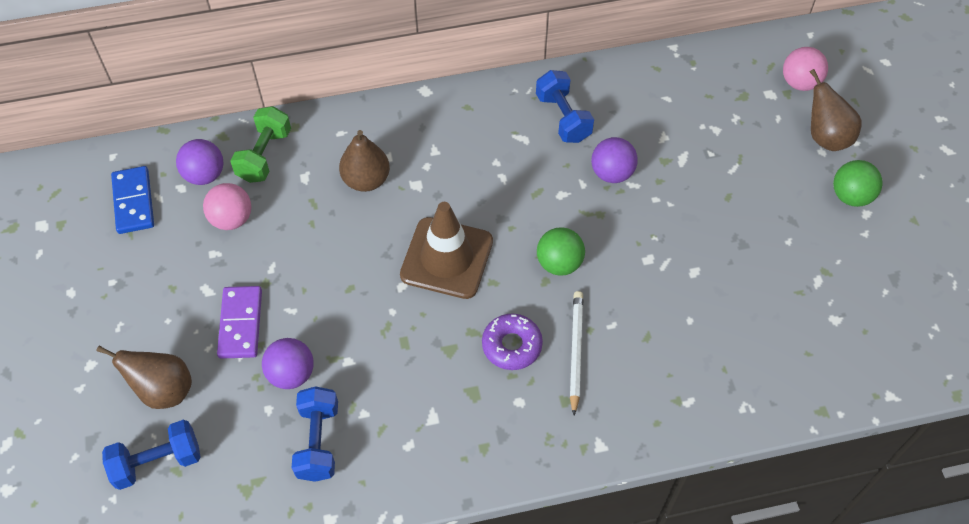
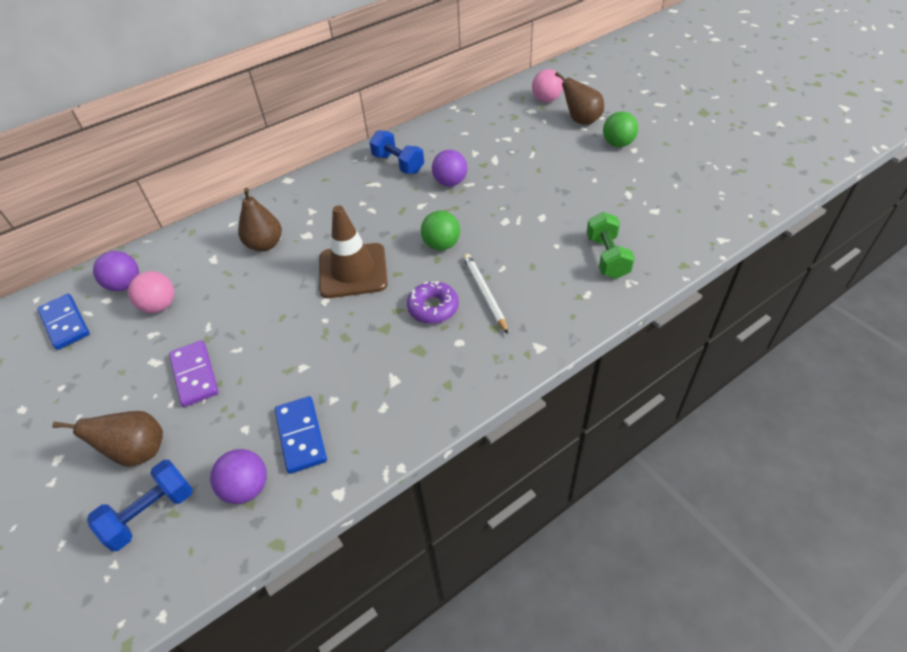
camera: 20 degrees left, 10 degrees down
green dumbbell [230,106,291,183] -> green dumbbell moved to [586,212,635,279]
purple ball [262,338,314,389] -> purple ball moved to [210,449,267,504]
blue dumbbell [292,386,338,482] -> blue domino [275,396,327,474]

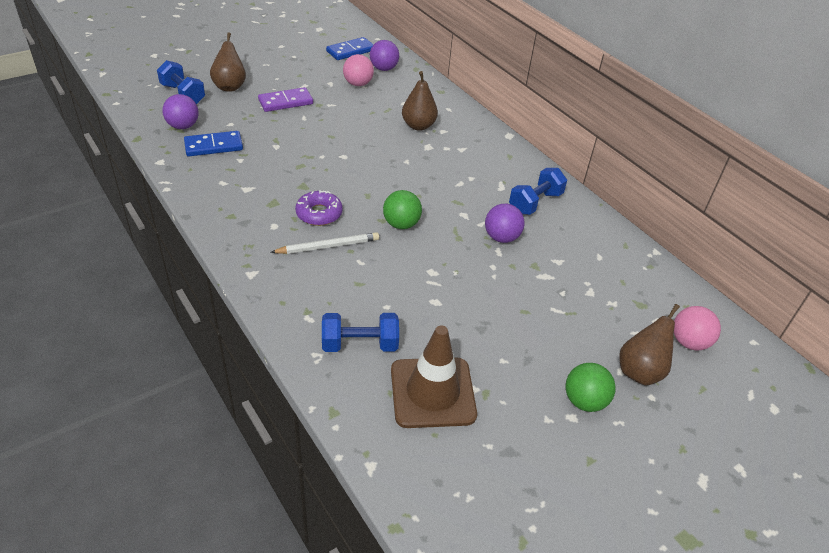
camera: 85 degrees right, 5 degrees down
brown traffic cone [319,205,388,298] -> brown traffic cone moved to [391,325,477,428]
green dumbbell [586,212,635,279] -> blue dumbbell [322,313,399,352]

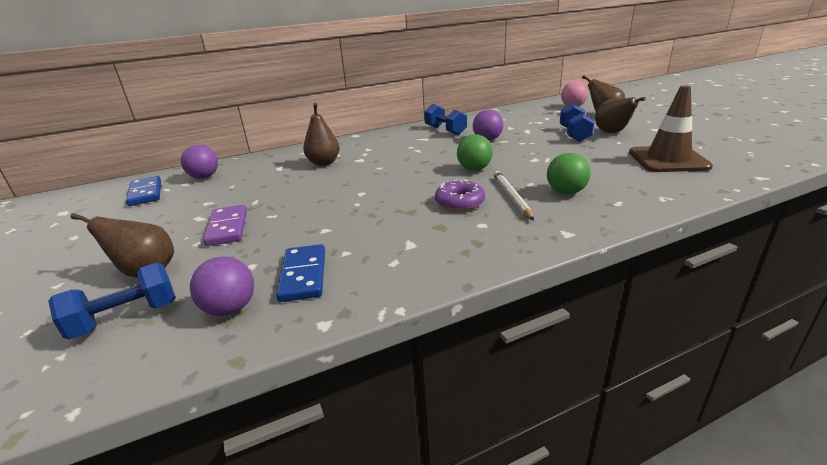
camera: 75 degrees left, 15 degrees down
blue dumbbell [322,313,399,352] -> blue dumbbell moved to [560,104,594,142]
pink ball [343,54,374,86] -> none
green ball [565,363,616,412] -> green ball moved to [547,153,591,194]
none -> brown pear [595,97,646,133]

